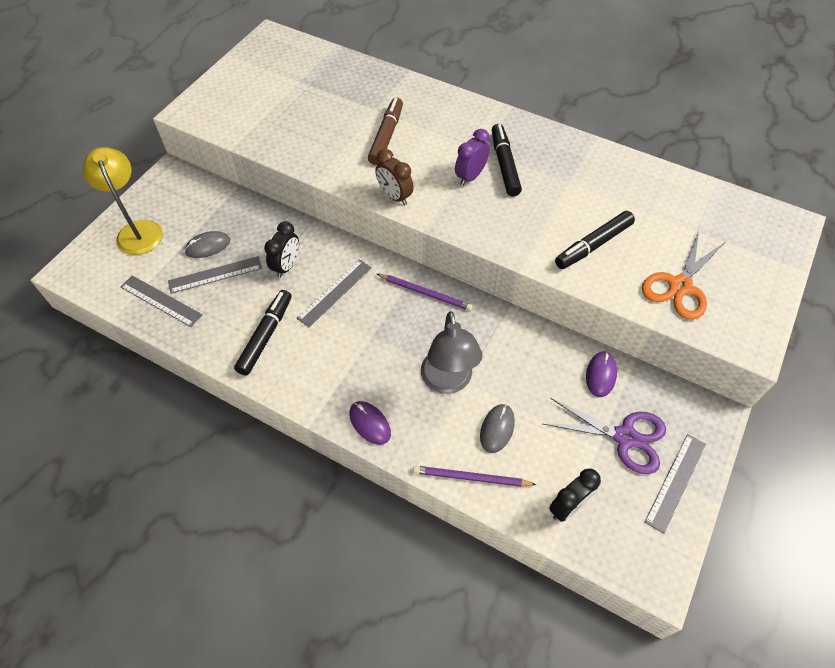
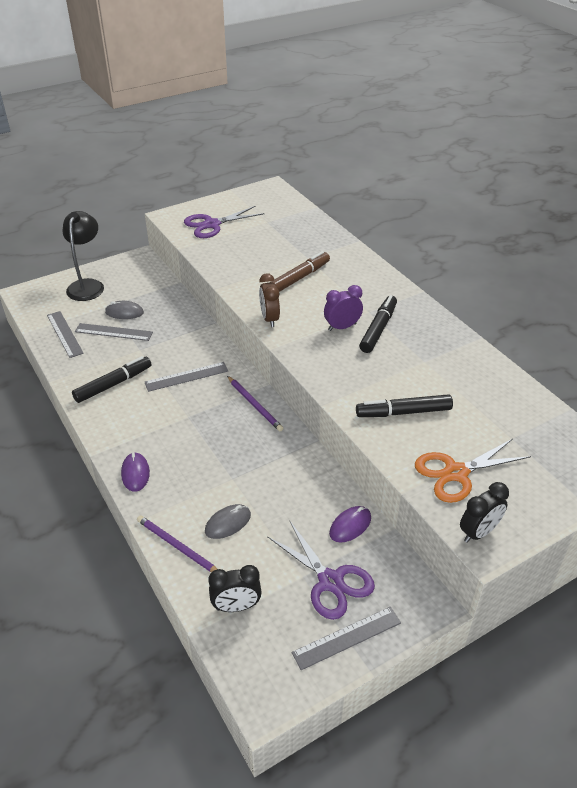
camera: 30 degrees right, 15 degrees down
yellow lamp [83,147,163,255] -> black lamp [62,211,104,301]
black clock [264,221,299,278] -> black clock moved to [460,482,509,543]
grey lamp [421,311,483,394] -> none
none -> purple scissors [184,206,265,238]

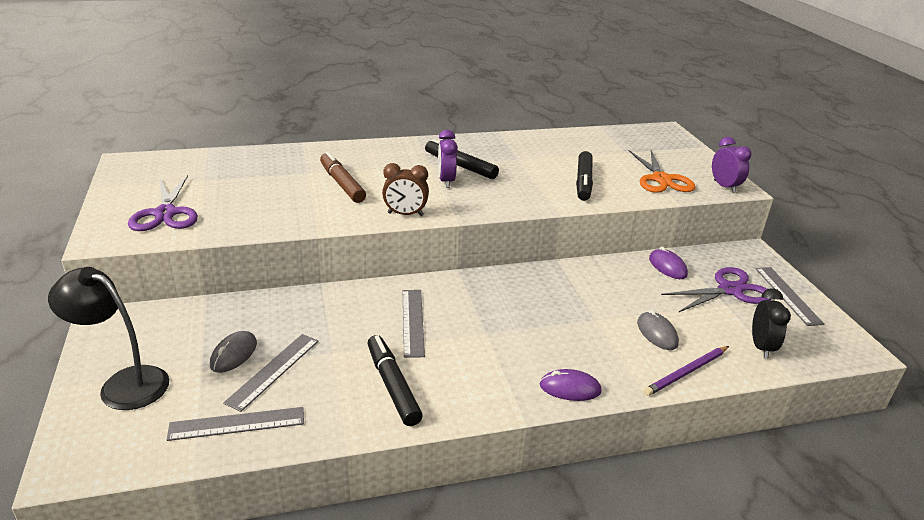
camera: 75 degrees left, 10 degrees down
purple pencil [227,376,283,431] -> none
black clock [460,482,509,543] -> purple clock [712,137,752,193]

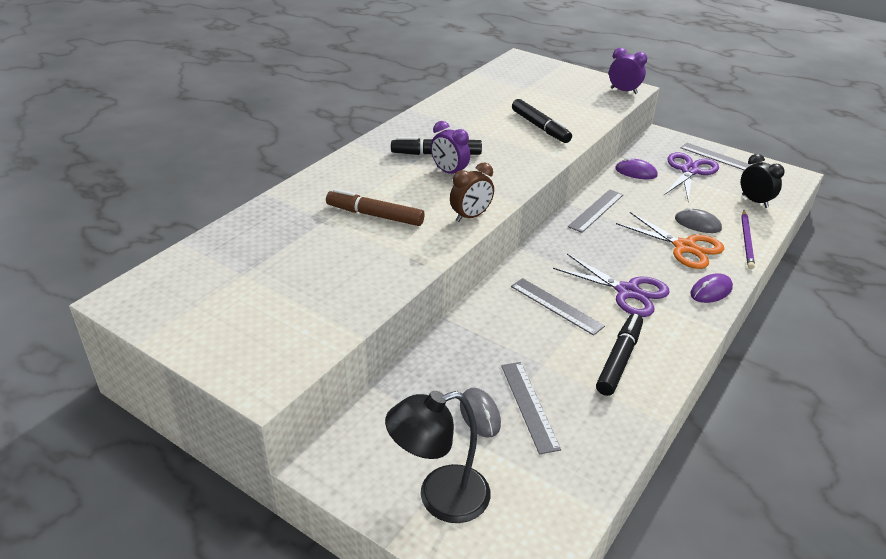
camera: 40 degrees left, 5 degrees up
purple scissors [128,175,198,231] -> purple scissors moved to [553,254,670,317]
grey ruler [167,407,304,441] -> grey ruler moved to [568,189,623,233]
black marker [367,335,423,426] -> black marker turned 90 degrees clockwise [596,314,643,396]
orange scissors [629,150,696,193] -> orange scissors moved to [616,212,724,269]

